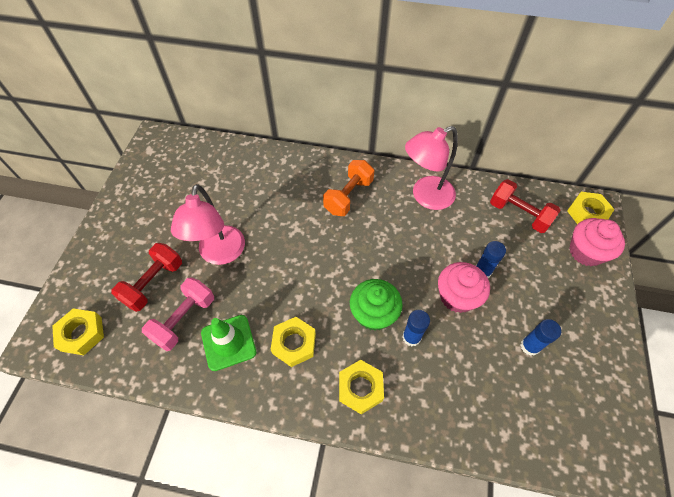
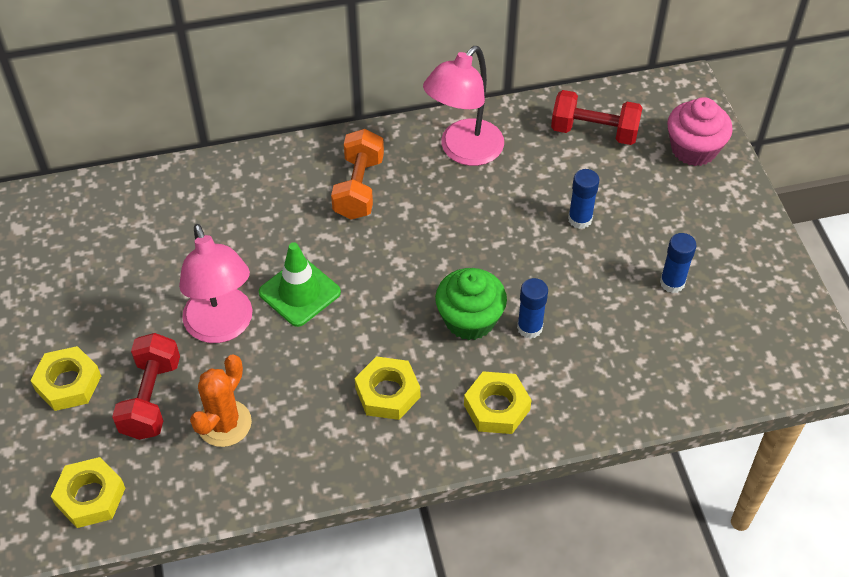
camera: 25 degrees left, 5 degrees down
pink dumbbell [142,277,214,351] -> orange cactus [190,355,252,447]
green traffic cone [201,315,256,371] -> green traffic cone moved to [259,242,341,327]
pink cupcake [438,262,490,313] -> none
yellow nut [567,192,615,224] -> yellow nut moved to [30,346,101,411]

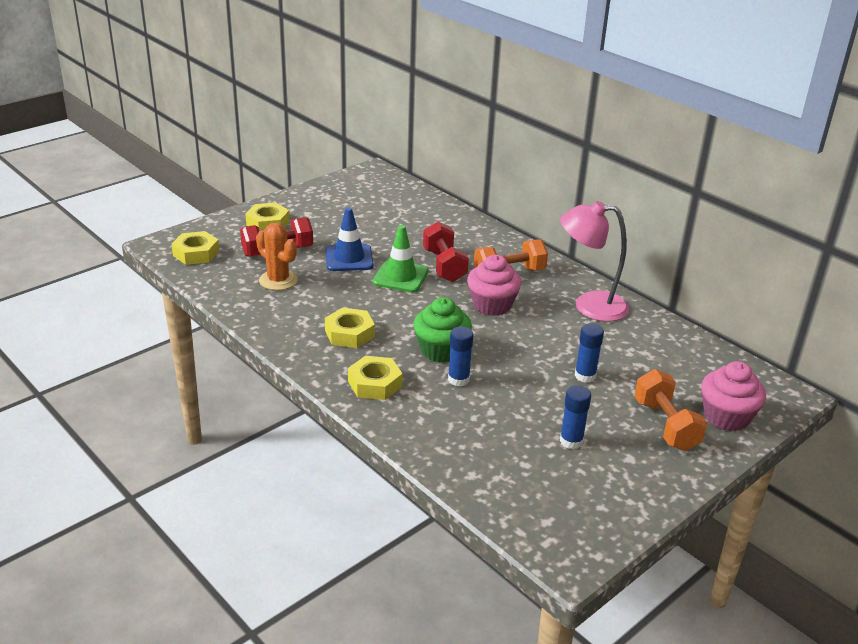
camera: 60 degrees right, 20 degrees down
pink lamp [179,224,252,343] -> blue traffic cone [325,207,374,271]
orange cactus [190,355,252,447] -> orange cactus turned 45 degrees clockwise [256,223,298,290]
red dumbbell [551,90,643,145] -> red dumbbell moved to [423,222,469,282]
none -> pink cupcake [467,255,521,316]
none -> orange dumbbell [634,369,707,451]

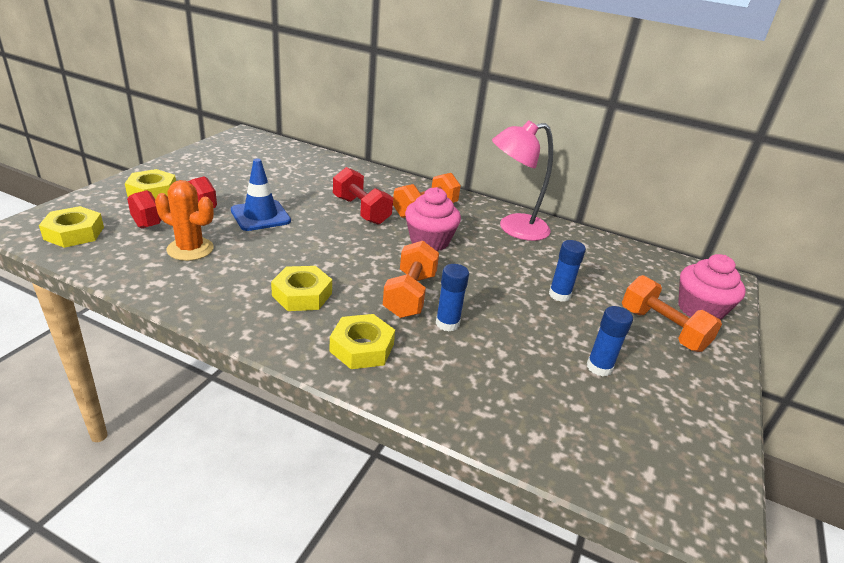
camera: 25 degrees left, 0 degrees up
green traffic cone [373,225,429,292] -> none
green cupcake [413,297,472,363] -> orange dumbbell [383,241,439,318]

